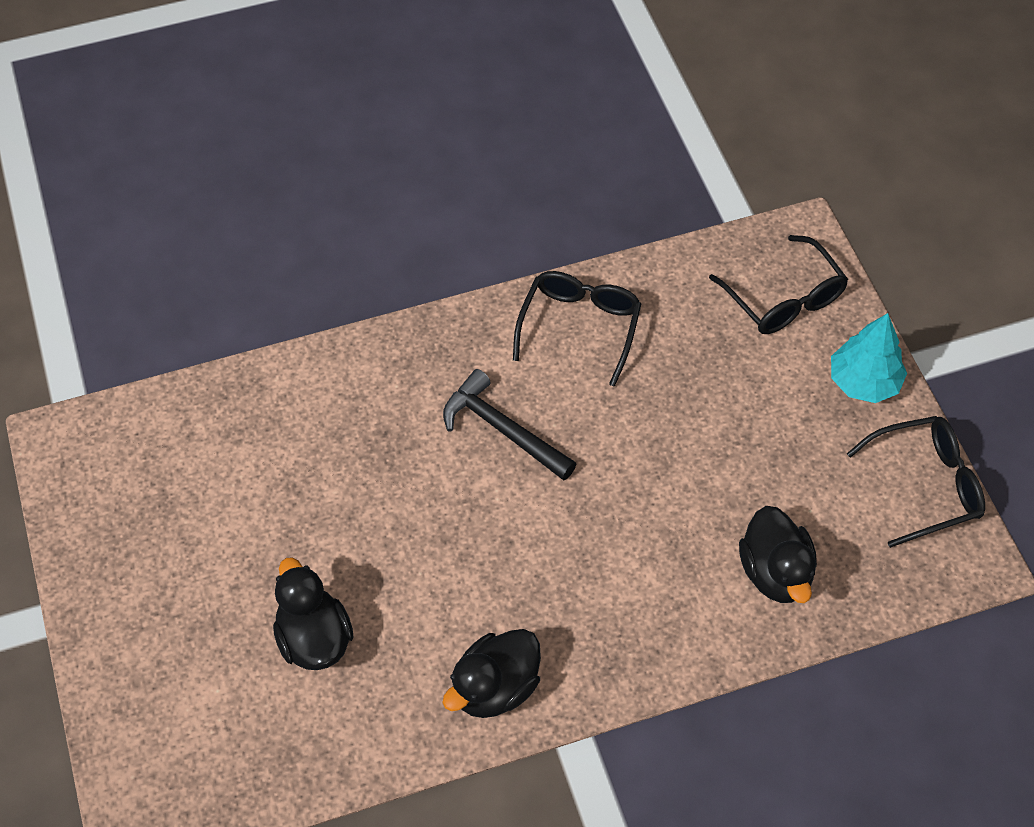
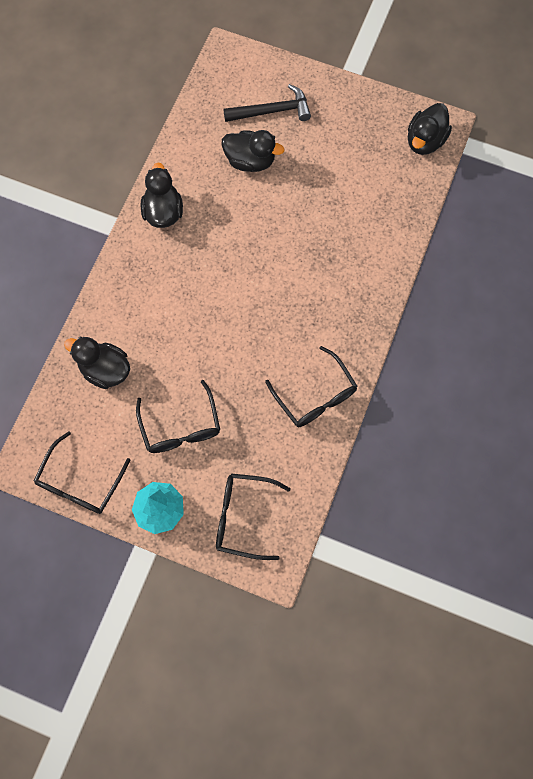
camera: 130 degrees right, 15 degrees up
black hammer [443,369,576,481] -> black hammer moved to [223,84,311,122]
none -> black glasses [136,380,220,453]
none -> black duck [408,103,452,155]

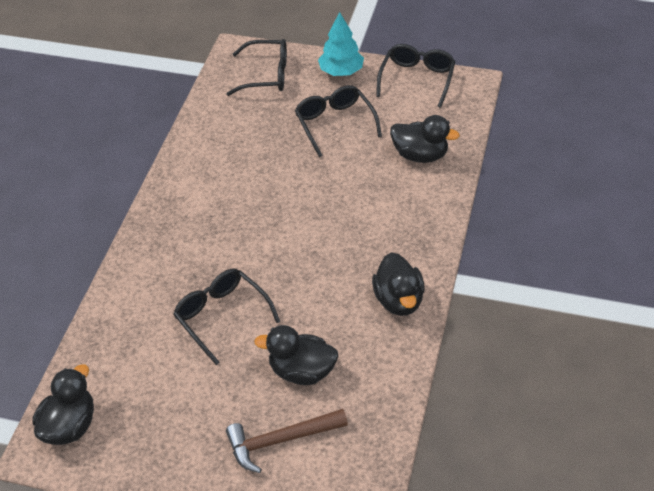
camera: 175 degrees right, 25 degrees down
black hammer [223,84,311,122] -> brown hammer [226,409,348,473]
black glasses [265,346,358,427] -> black glasses moved to [173,269,281,365]

